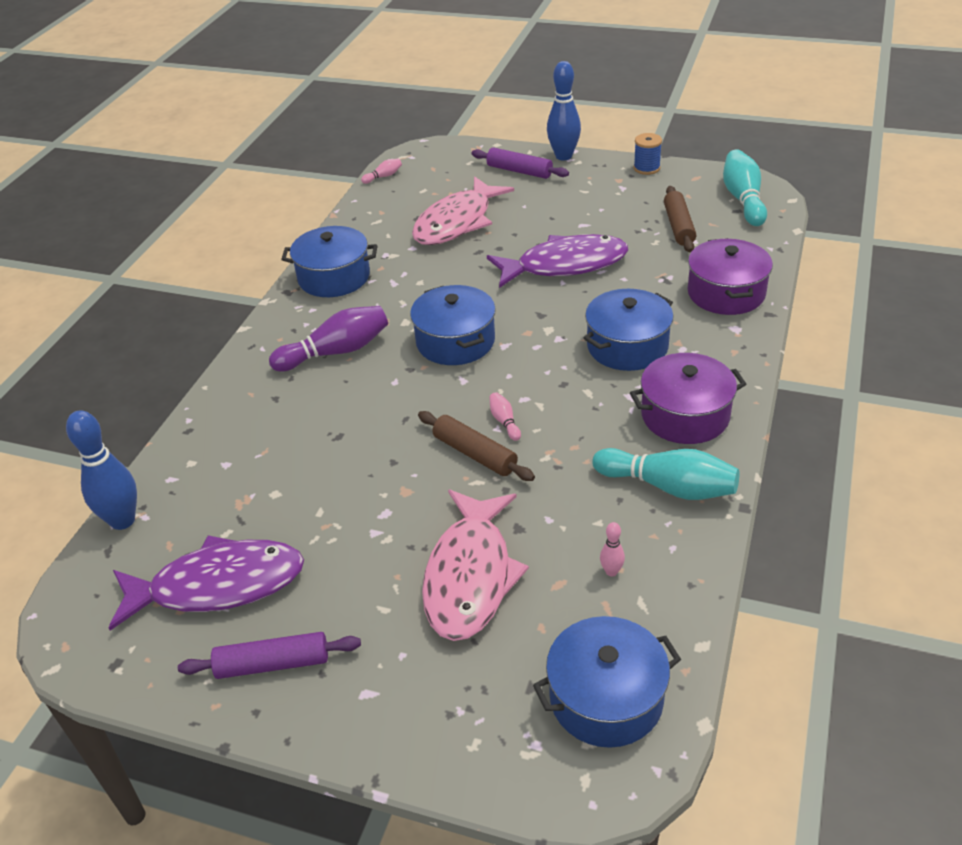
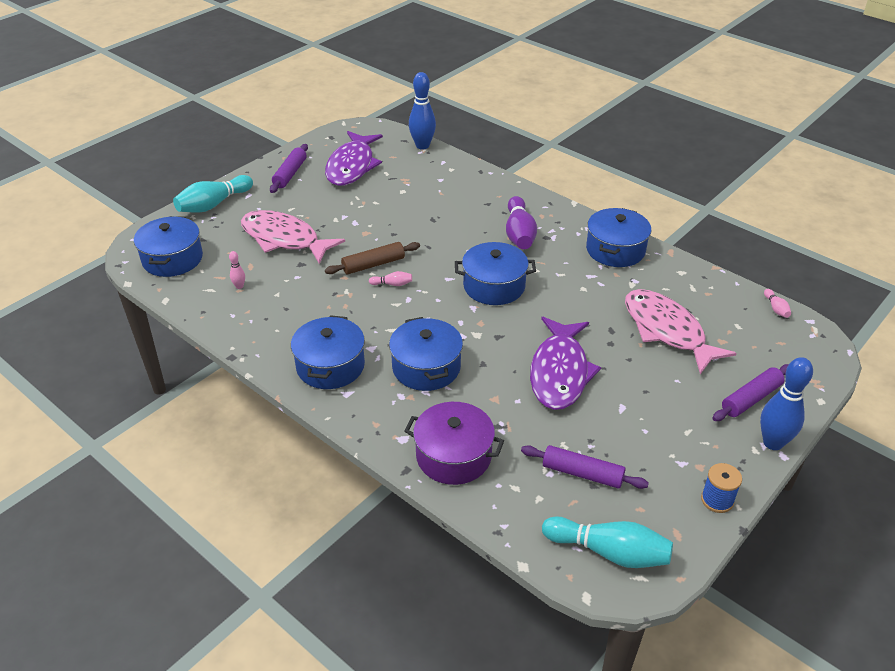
camera: 110 degrees right, 0 degrees up
turquoise bowling pin [592,448,740,500] -> turquoise bowling pin moved to [173,175,253,212]
purple pot [630,353,746,444] -> blue pot [291,315,365,389]
brown rolling pin [664,186,696,252] -> purple rolling pin [521,445,649,489]

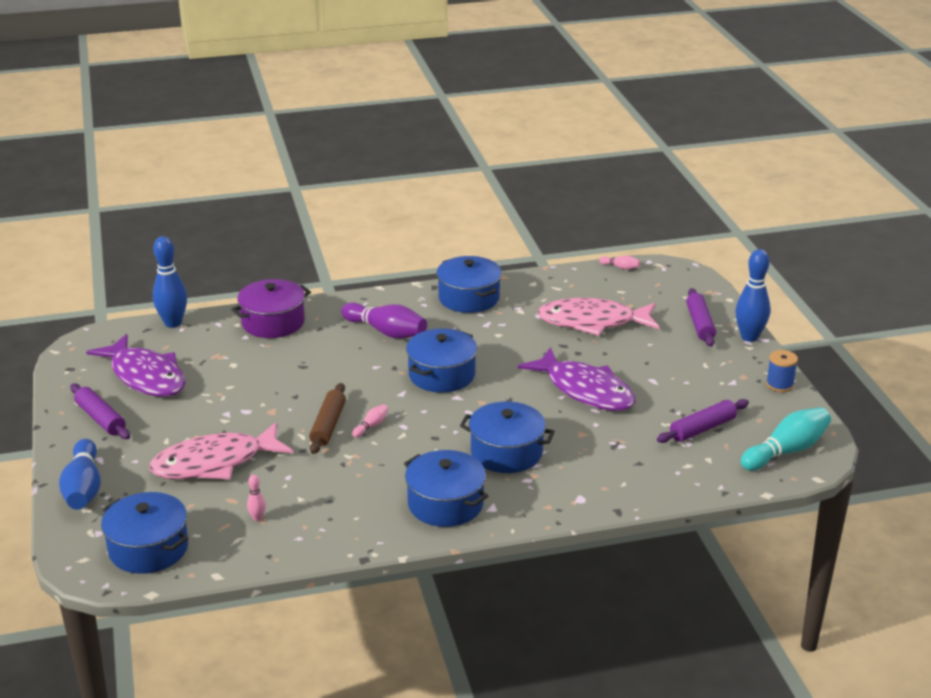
camera: 55 degrees left, 10 degrees down
turquoise bowling pin [173,175,253,212] -> blue bowling pin [59,439,101,510]
purple pot [404,402,504,485] -> purple pot moved to [231,279,311,338]

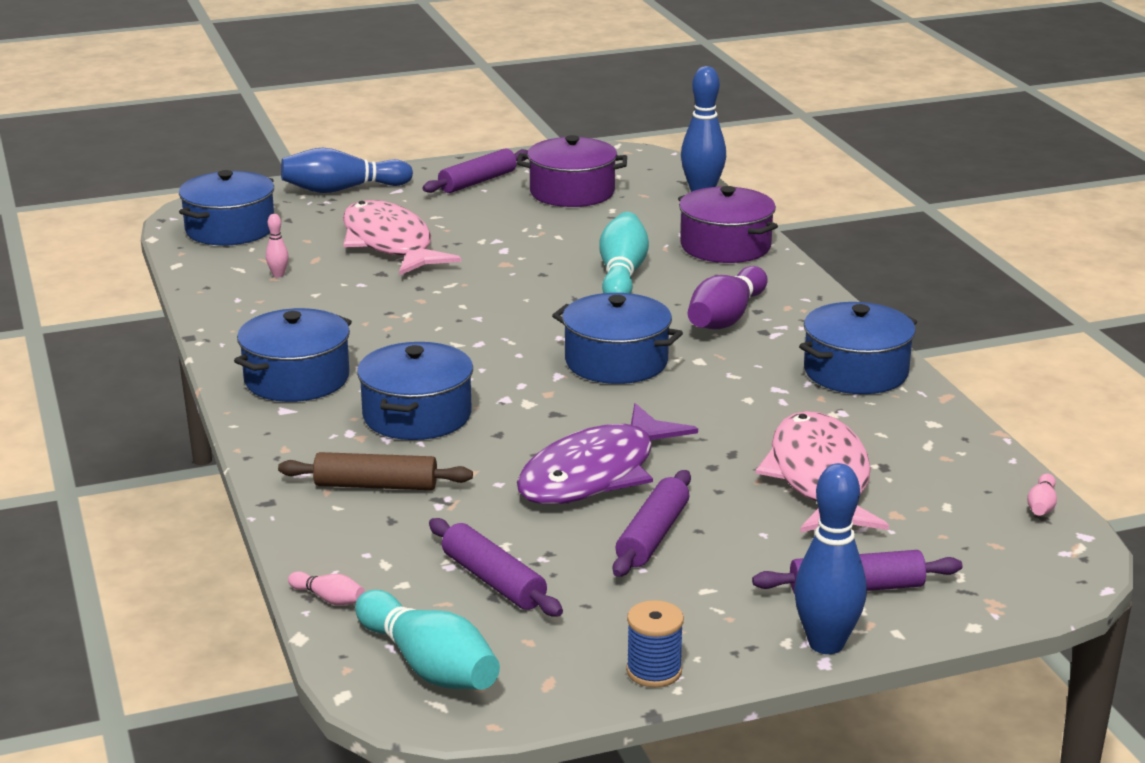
camera: 85 degrees right, 5 degrees down
purple fish [86,334,186,397] -> purple pot [517,135,627,207]
brown rolling pin [309,383,346,454] -> brown rolling pin moved to [278,452,473,490]
pink bowling pin [352,404,388,438] -> pink bowling pin moved to [288,571,365,605]
none -> turquoise bowling pin [599,212,649,293]
none -> purple rolling pin [613,470,691,577]

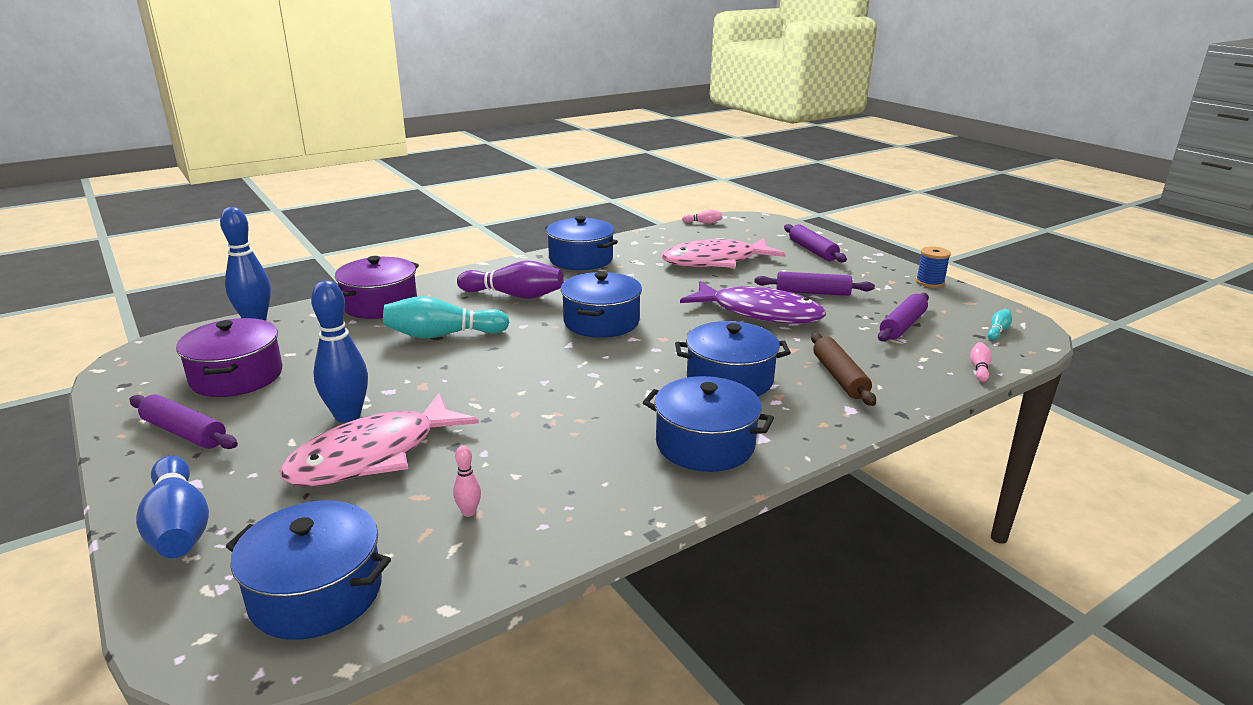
camera: 105 degrees left, 0 degrees up
turquoise bowling pin [355,590,500,690] -> turquoise bowling pin [987,309,1012,340], size x0.45
blue bowling pin [794,463,867,654] -> blue bowling pin moved to [311,280,368,423]

